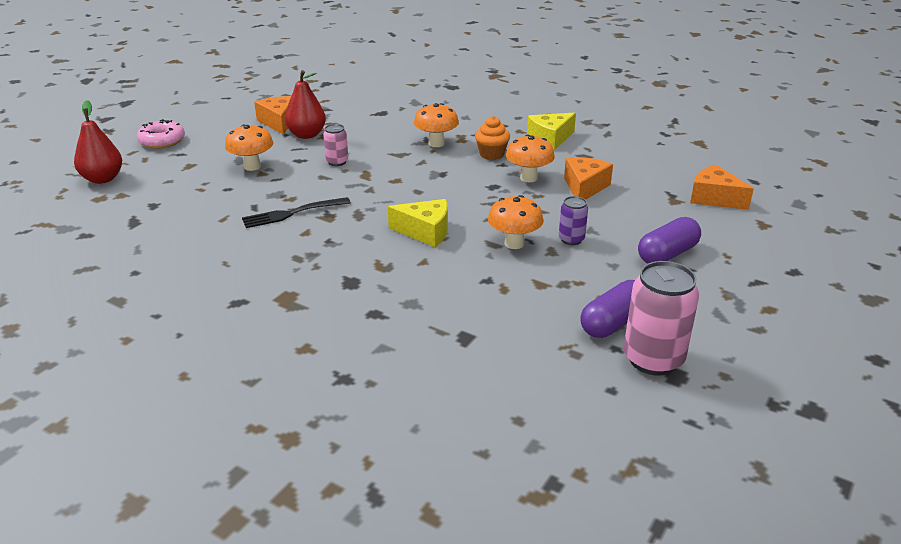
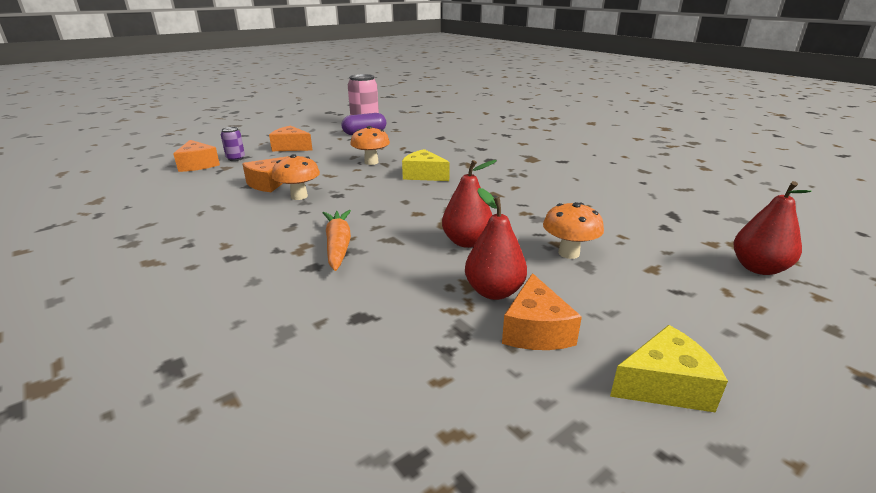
camera: 160 degrees left, 5 degrees down
pink donut [137,119,185,149] -> none
black fork [242,197,351,228] -> none
pink can [323,124,348,166] -> red pear [442,160,497,248]
orange mushroom [414,103,459,147] -> orange carrot [323,210,351,271]
orange cupcake [475,116,510,160] -> none
yellow cheese [527,113,576,150] -> yellow cheese moved to [610,325,728,413]
purple can [559,196,588,245] -> purple can moved to [221,127,245,161]
purple capsule [638,217,701,264] -> orange cheese [269,125,313,151]

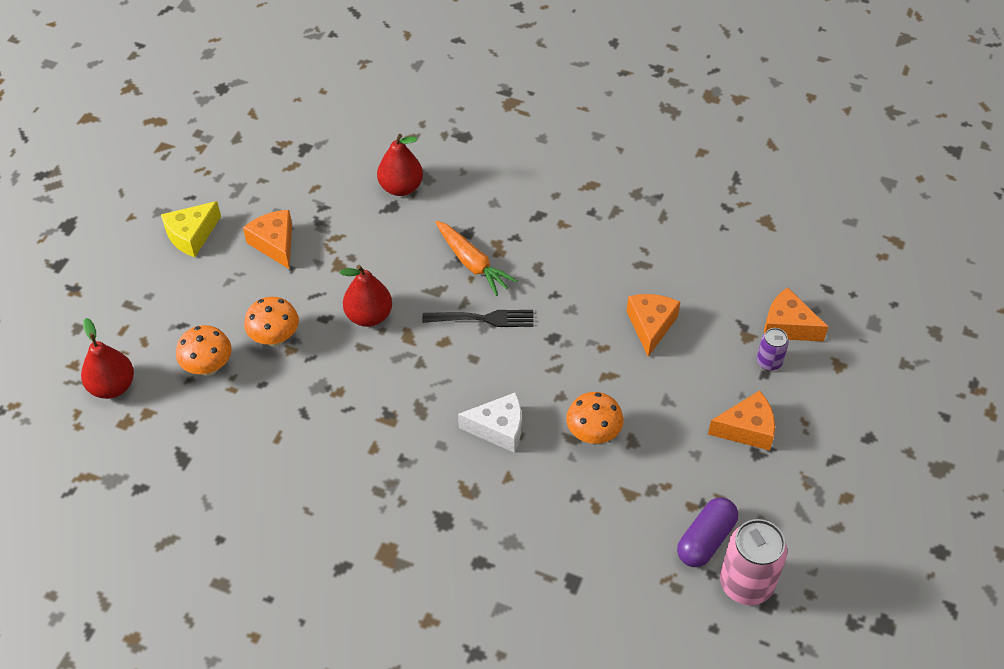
camera: 150 degrees right, 25 degrees up
orange mushroom [272,154,320,200] -> orange mushroom moved to [176,325,232,376]
yellow cheese [402,149,450,181] -> white cheese [458,392,521,453]
red pear [465,188,527,300] -> red pear moved to [377,134,423,196]
none -> black fork [422,310,534,327]

